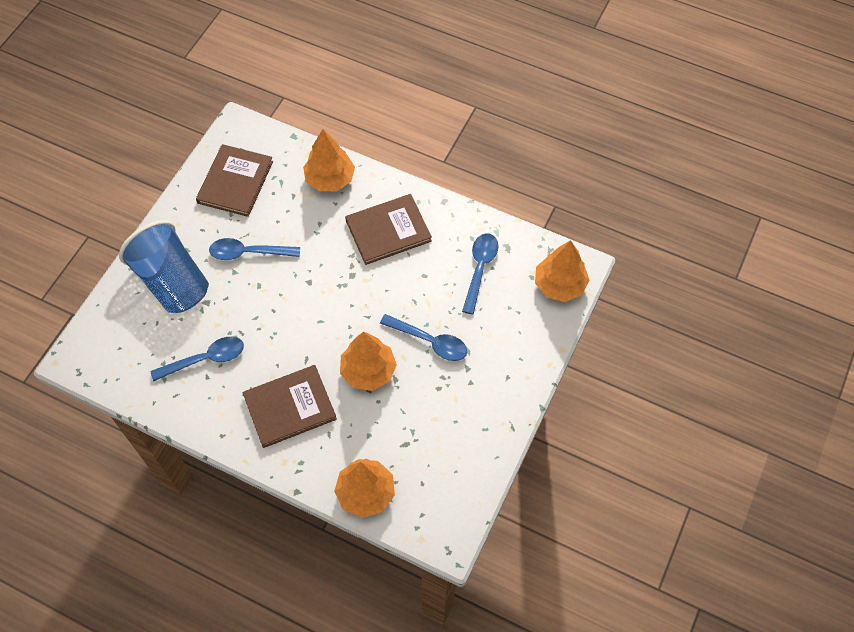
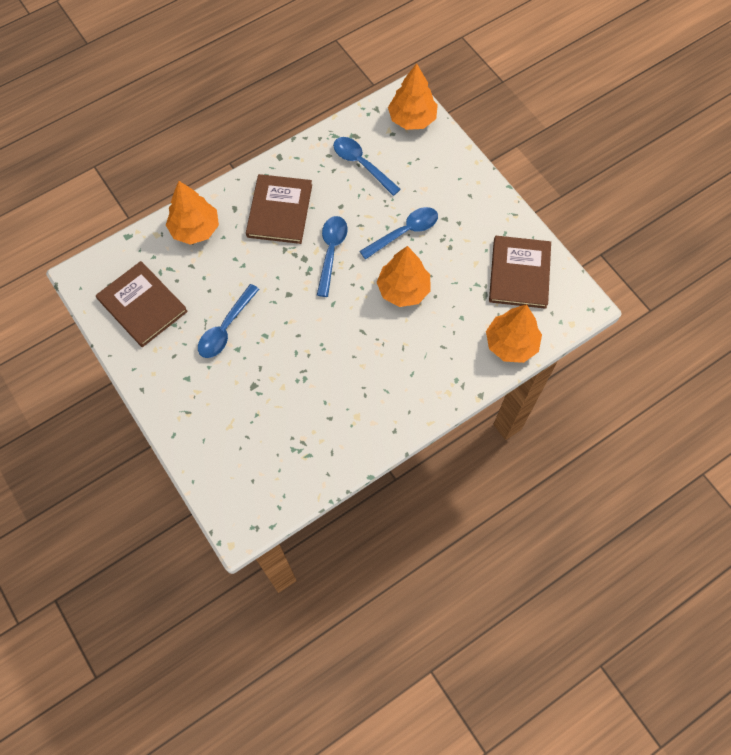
camera: 60 degrees left, 5 degrees up
blue cup [119,220,209,313] -> none
blue spoon [150,337,244,381] -> blue spoon moved to [317,216,348,297]
brown book [243,365,337,448] -> brown book moved to [489,236,551,309]

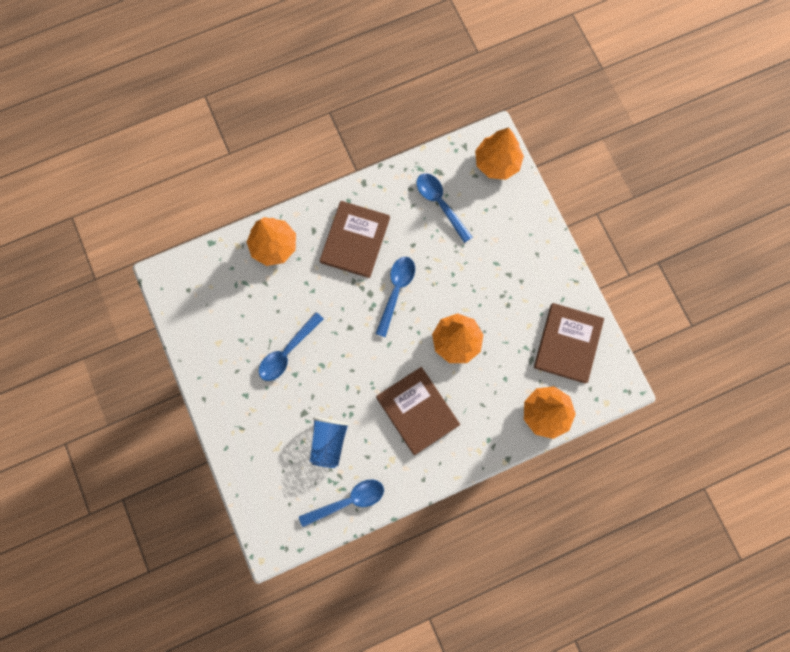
camera: 10 degrees right, 10 degrees up
brown book [96,261,188,347] -> brown book moved to [376,367,460,455]
blue spoon [360,207,438,260] -> blue spoon moved to [299,480,384,527]
none -> blue cup [310,417,350,468]

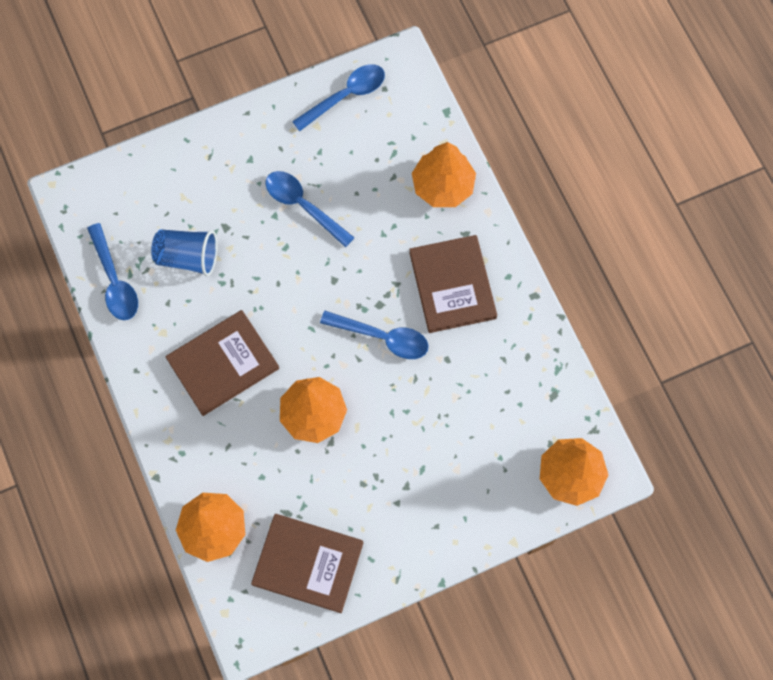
camera: 90 degrees right, 5 degrees down
brown book [320,201,390,278] -> brown book turned 60 degrees clockwise [409,235,497,333]
blue spoon [417,174,472,243] -> blue spoon moved to [292,64,385,131]

